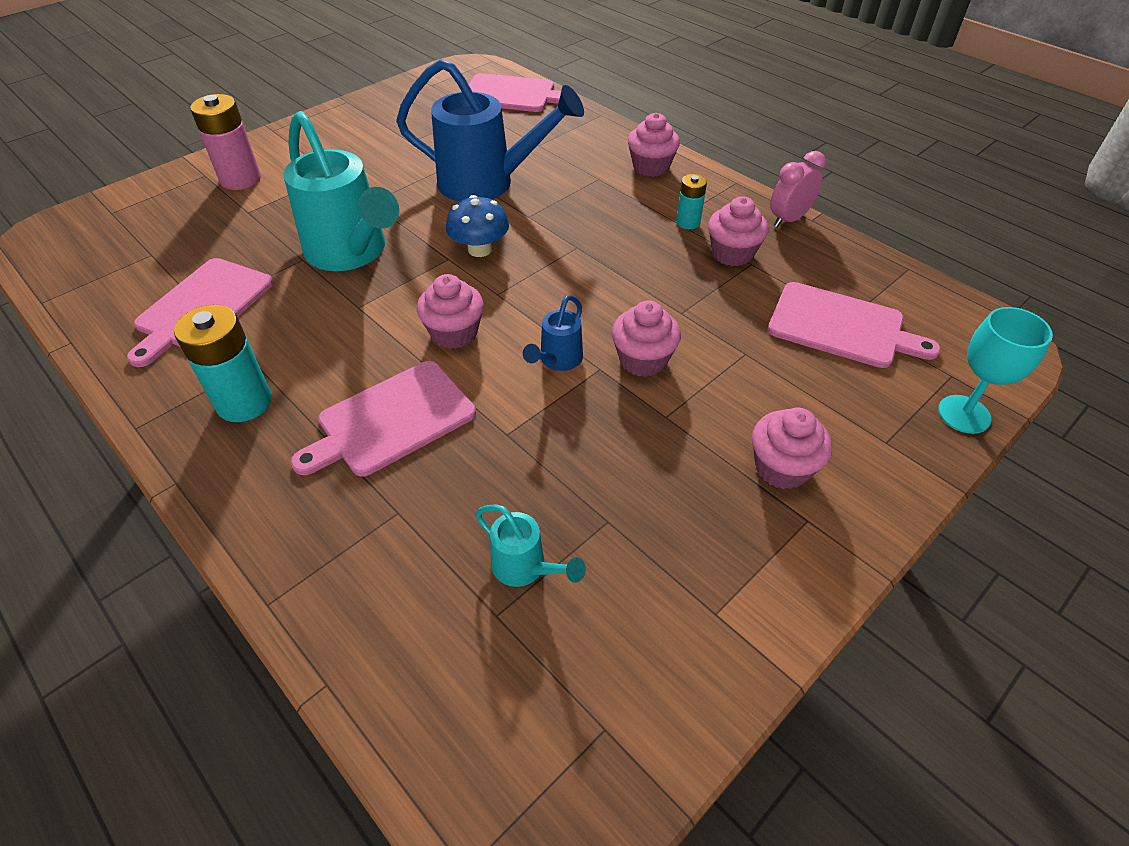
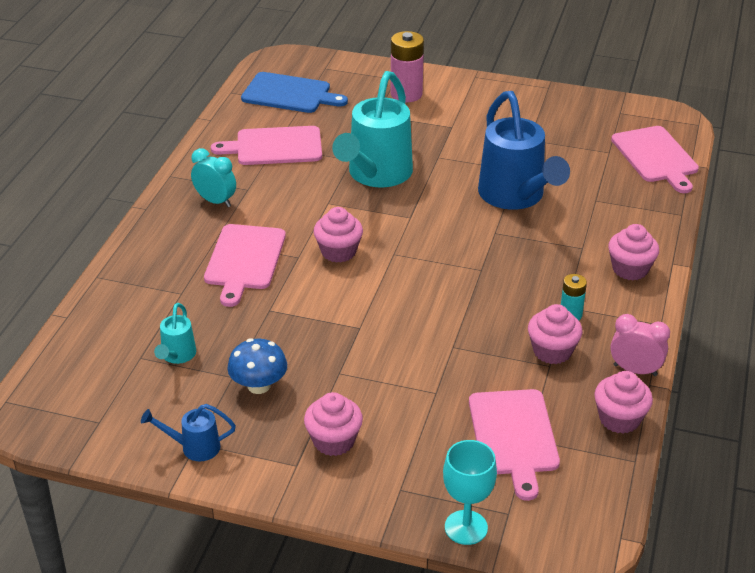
camera: 60 degrees right, 10 degrees down
turquoise battery [174,305,272,422] -> turquoise clock [191,148,236,207]
pink cutting board [291,361,476,477] -> pink cutting board turned 105 degrees counterclockwise [204,224,286,307]
blue mushroom [446,195,509,257] -> blue mushroom moved to [227,338,287,394]
blue watering can [523,295,583,371] -> blue watering can moved to [141,404,236,461]
pink cupcake [612,300,681,377] -> pink cupcake moved to [594,371,653,434]
none -> blue cutting board [241,72,348,113]

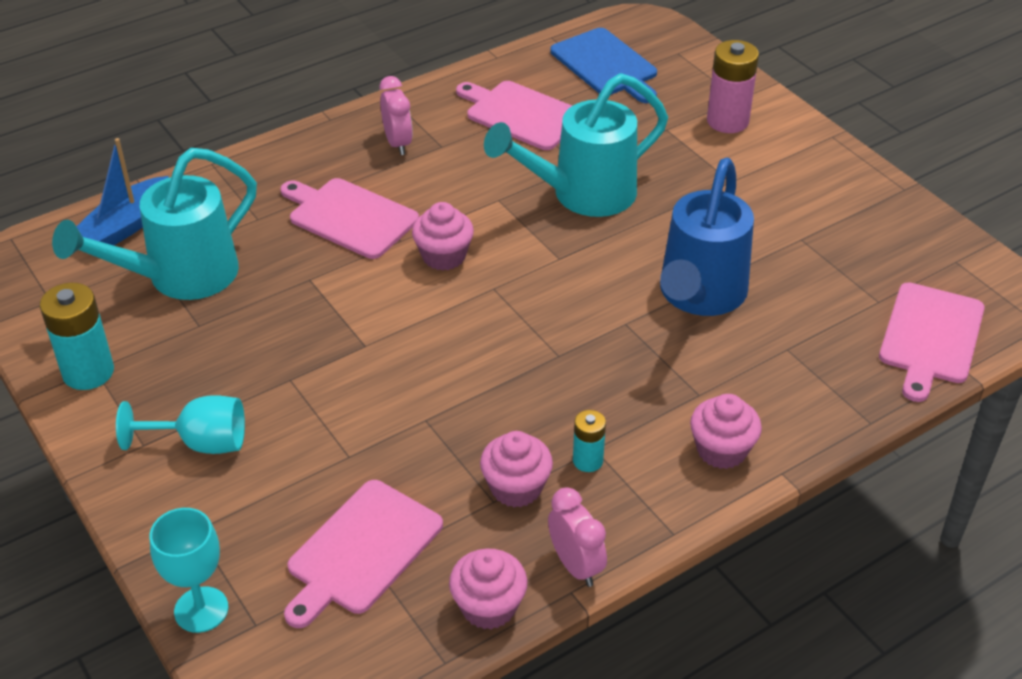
camera: 40 degrees right, 5 degrees up
blue watering can [141,404,236,461] -> turquoise battery [40,283,114,390]
turquoise watering can [154,303,196,364] -> turquoise watering can [52,148,257,300], size x2.20
turquoise clock [191,148,236,207] -> pink clock [380,76,413,155]
pink cutting board [204,224,286,307] -> pink cutting board turned 75 degrees clockwise [280,178,419,259]
blue mushroom [227,338,287,394] -> none
pink cupcake [304,392,363,456] -> turquoise goblet [116,395,245,454]
none -> blue boat [76,138,169,245]

